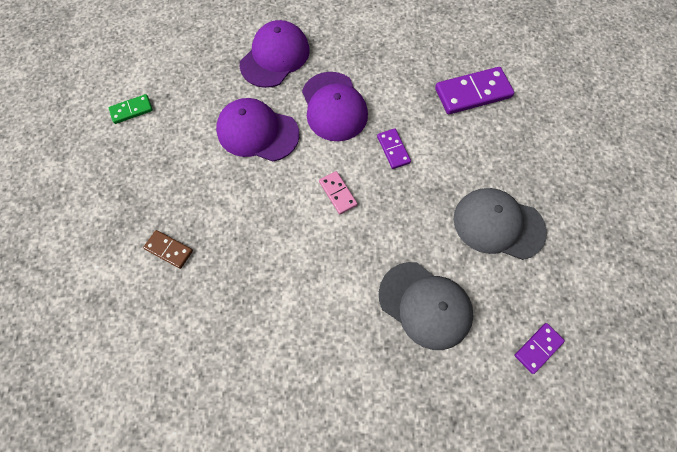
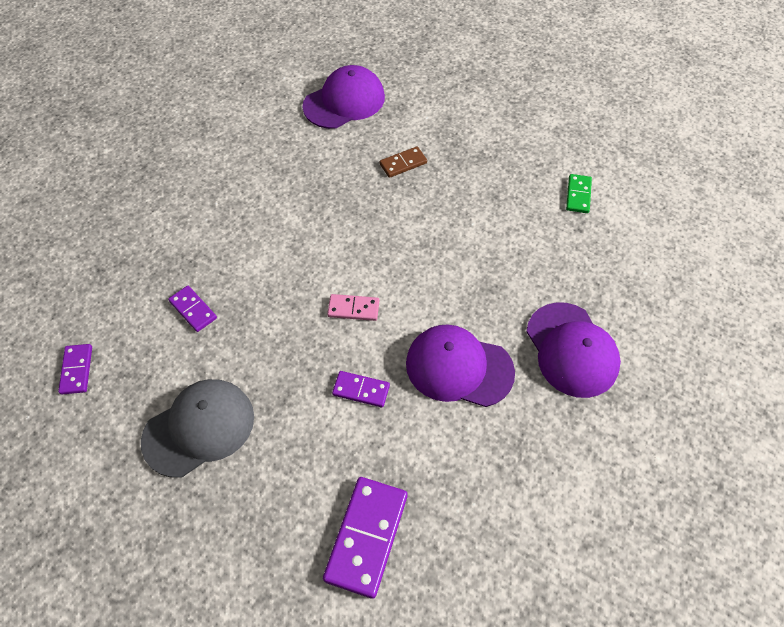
camera: 125 degrees right, 10 degrees down
purple cap [216,98,300,162] -> purple cap moved to [302,65,385,129]
grey cap [379,262,473,350] -> purple domino [168,286,217,332]

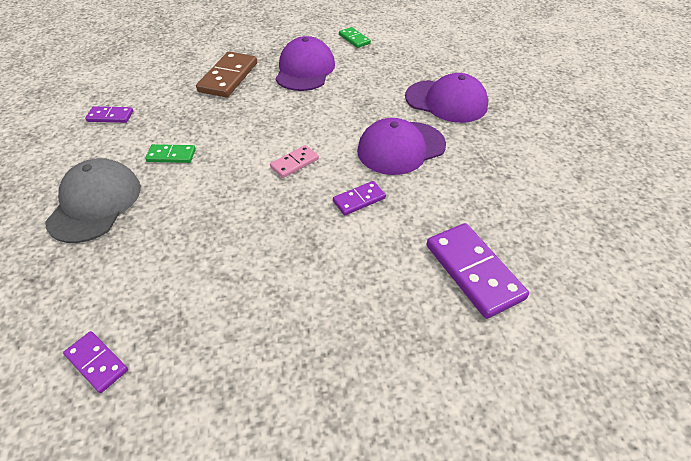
camera: 45 degrees left, 10 degrees down
grey cap [141,379,254,478] -> grey cap moved to [45,158,141,243]
purple domino [168,286,217,332] -> purple domino moved to [85,106,133,123]
purple cap [302,65,385,129] -> purple cap moved to [276,36,335,91]
brown domino [380,146,427,178] -> brown domino [196,52,257,98], size x1.82
none -> green domino [145,144,196,163]

